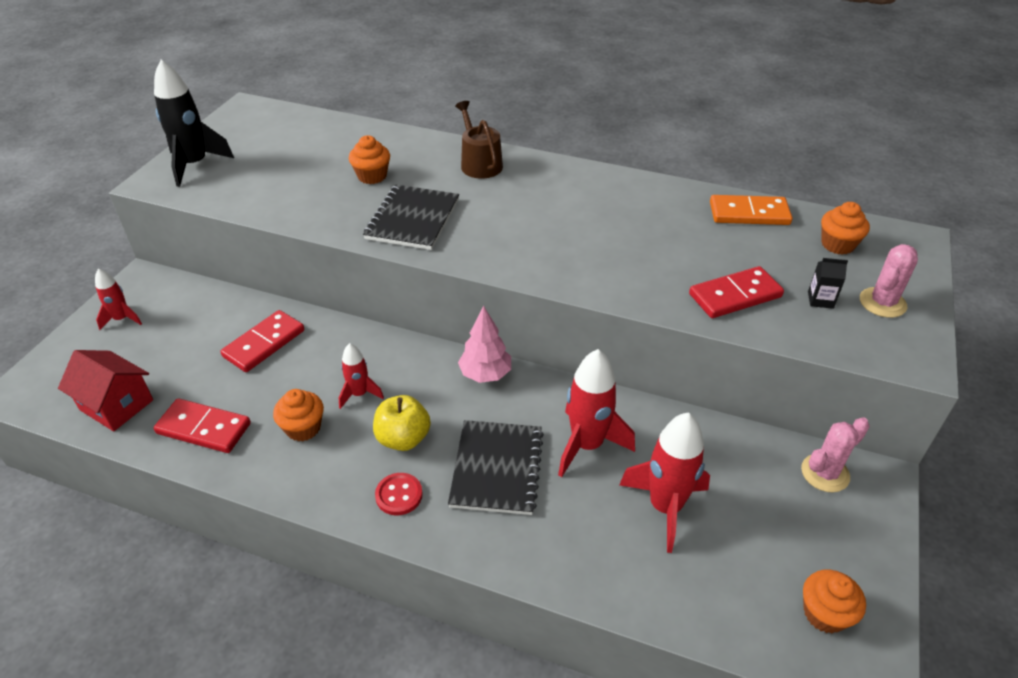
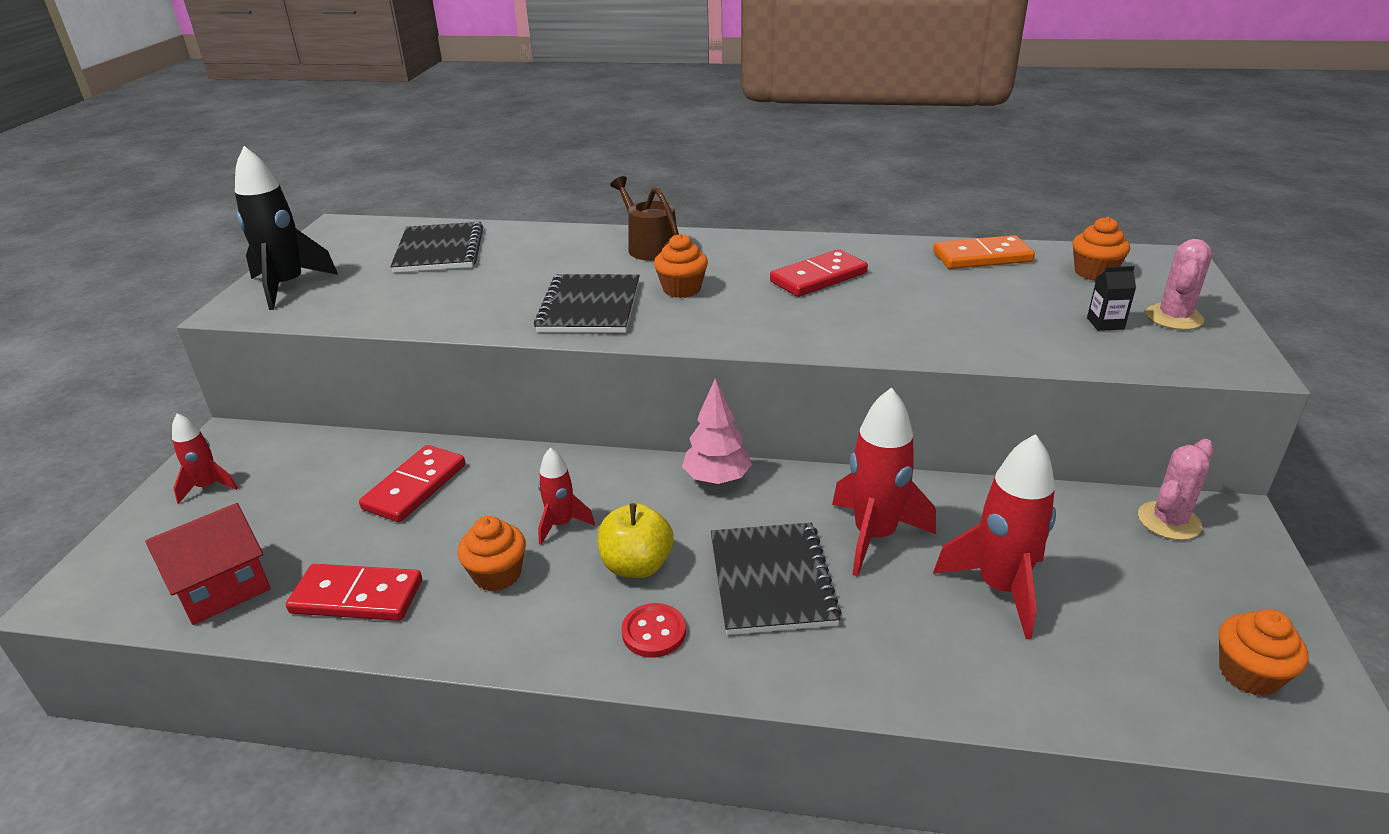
camera: 10 degrees left, 10 degrees down
red house [58,350,153,431] -> red house turned 60 degrees counterclockwise [145,503,271,625]
orange cupcake [349,135,390,184] -> orange cupcake moved to [654,234,708,298]
red domino [689,266,784,318] -> red domino moved to [770,249,868,297]
none -> black notebook [390,222,483,273]

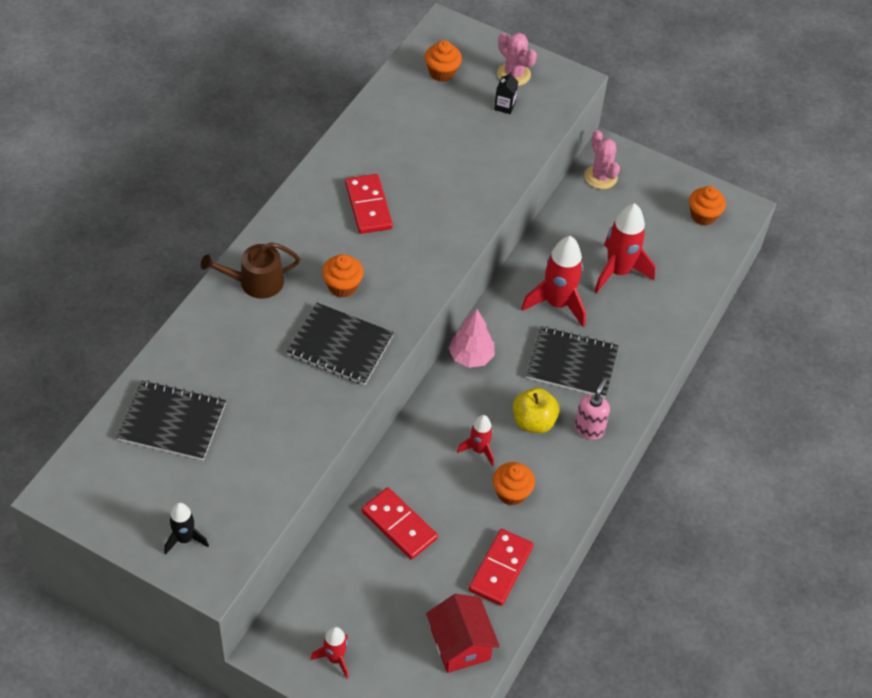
camera: 75 degrees left, 20 degrees up
black rocket [235,146,338,310] -> black rocket [164,502,209,555], size x0.56
red button [622,603,686,658] -> pink soap dispenser [575,379,610,440]
orange domino [933,235,1035,269] -> none

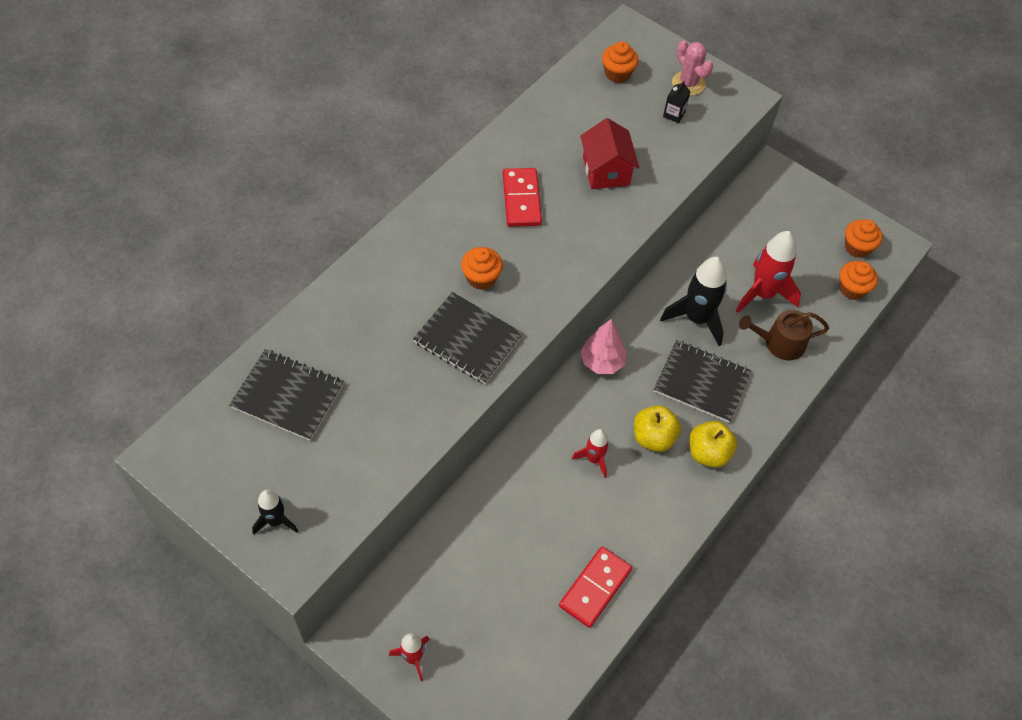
camera: 10 degrees right, 5 degrees up
brown watering can [201,242,300,299] -> brown watering can moved to [739,310,829,360]
red domino [361,488,438,559] -> none
red house [426,594,500,673] -> red house moved to [580,118,639,189]
orange cupcake [493,462,535,505] -> orange cupcake moved to [839,261,878,300]
red rocket [521,236,586,327] -> black rocket [660,257,727,346]
pink soap dispenser [575,379,610,440] -> yellow apple [689,421,737,468]
pink cactus [584,130,620,189] -> none

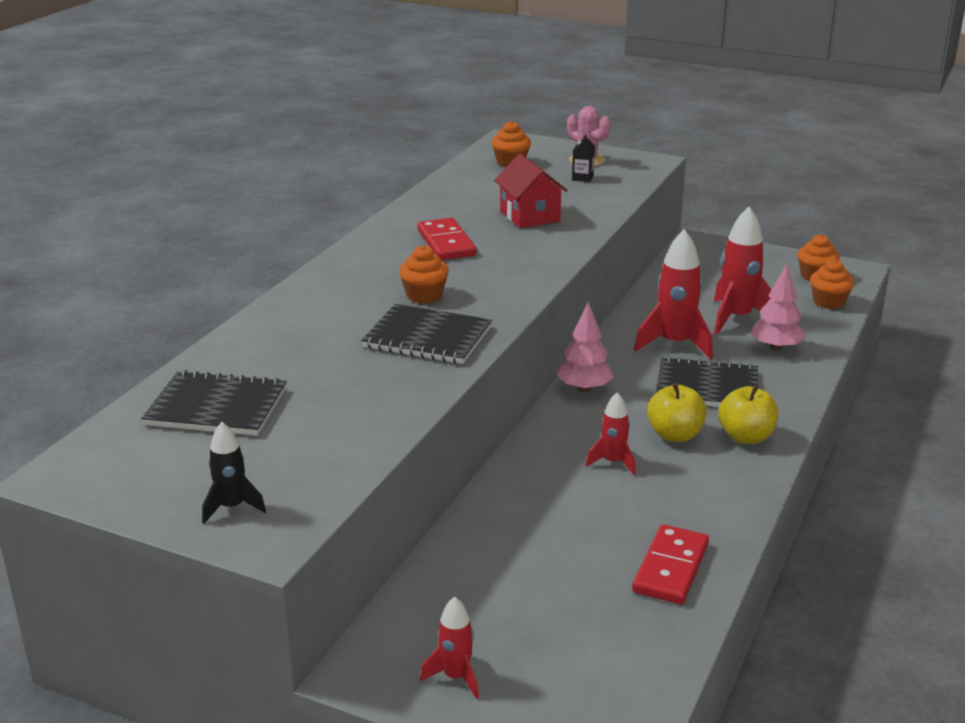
camera: 10 degrees left, 30 degrees down
black rocket [660,257,727,346] -> red rocket [634,229,713,359]
brown watering can [739,310,829,360] -> pink tree [751,264,806,351]

